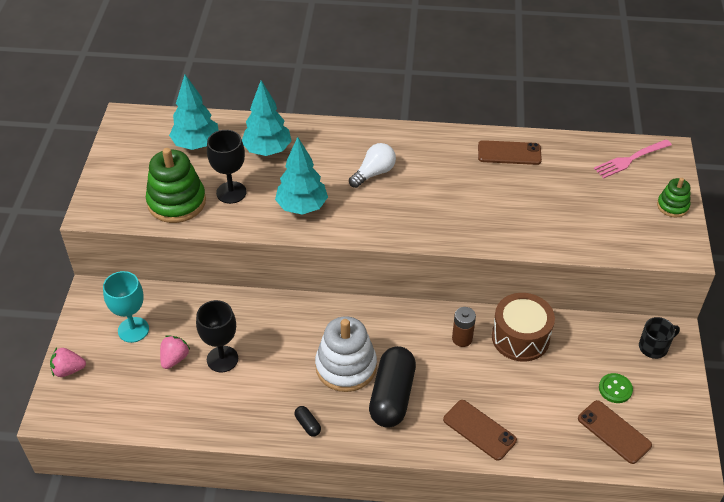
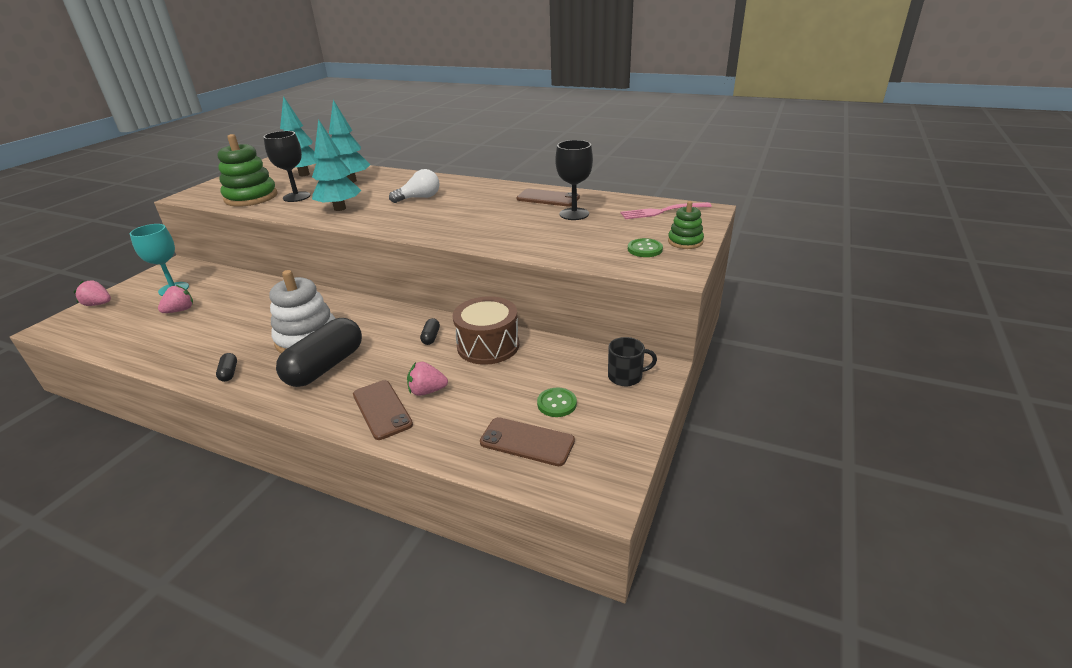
camera: 20 degrees right, 15 degrees down
black goblet [196,300,238,372] -> black goblet moved to [555,140,593,220]
brown battery [452,307,476,347] -> black capsule [420,318,440,345]
brown phone [578,400,652,464] -> brown phone turned 45 degrees counterclockwise [480,417,575,466]
none -> pink strawberry [407,362,448,396]
none -> green button [628,238,663,257]

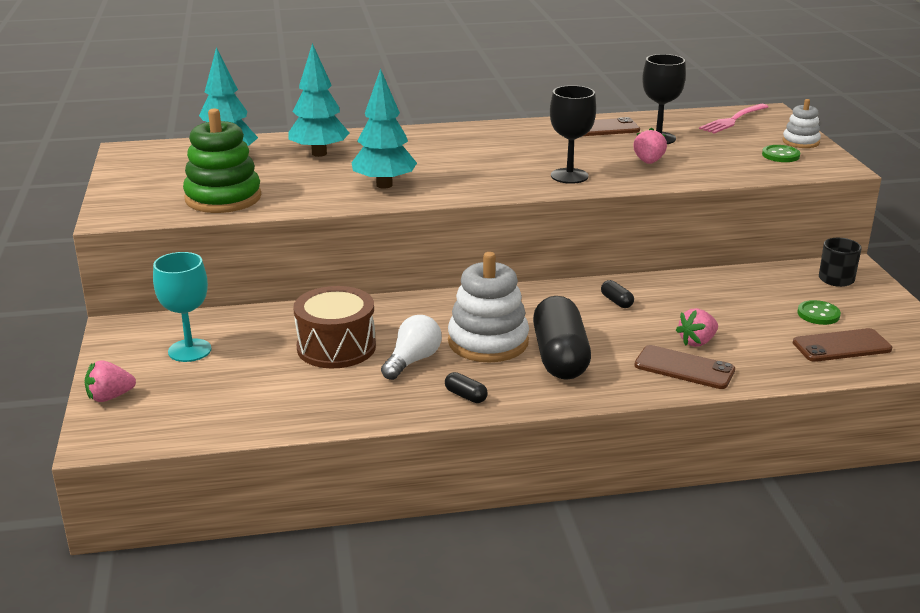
camera: 35 degrees left, 5 degrees down
pink strawberry [158,285,193,313] -> pink strawberry moved to [633,128,667,164]
black goblet [263,131,311,202] -> black goblet moved to [550,85,596,184]
white light bulb [389,169,439,203] -> white light bulb moved to [381,315,442,380]
brown drum [453,296,519,365] -> brown drum moved to [293,286,376,368]
green stacking toy [668,201,704,249] -> white stacking toy [782,99,821,148]

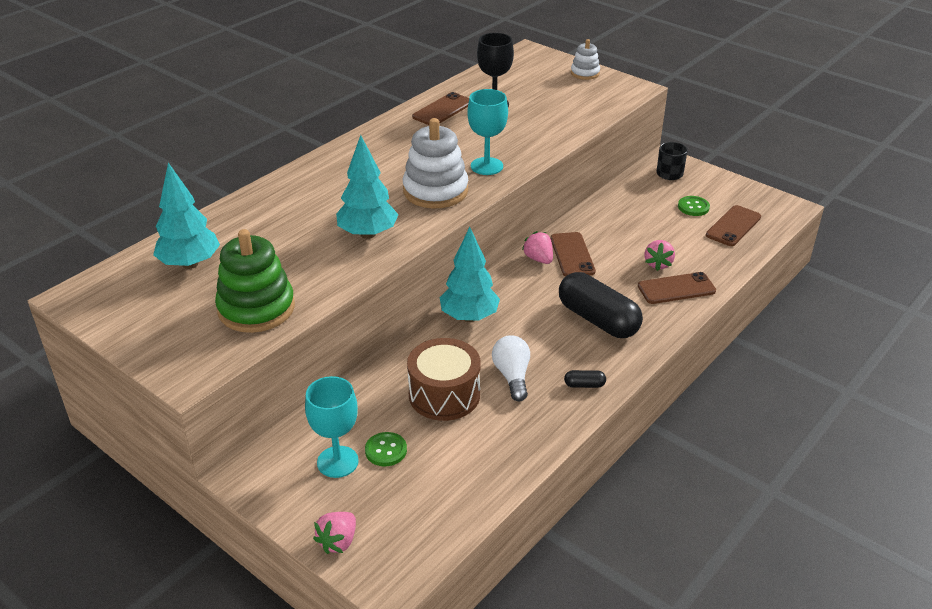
camera: 40 degrees left, 10 degrees up
turquoise tree [288,43,349,157] -> turquoise tree moved to [439,227,500,322]
white stacking toy [448,252,529,363] -> white stacking toy moved to [403,118,468,208]
black goblet [550,85,596,184] -> turquoise goblet [467,89,508,175]
black capsule [601,280,634,308] -> brown phone [551,232,596,277]
pink strawberry [633,128,667,164] -> pink strawberry moved to [522,231,553,264]
pink fork [699,104,769,134] -> none
green button [762,145,800,162] -> green button moved to [365,432,407,466]

